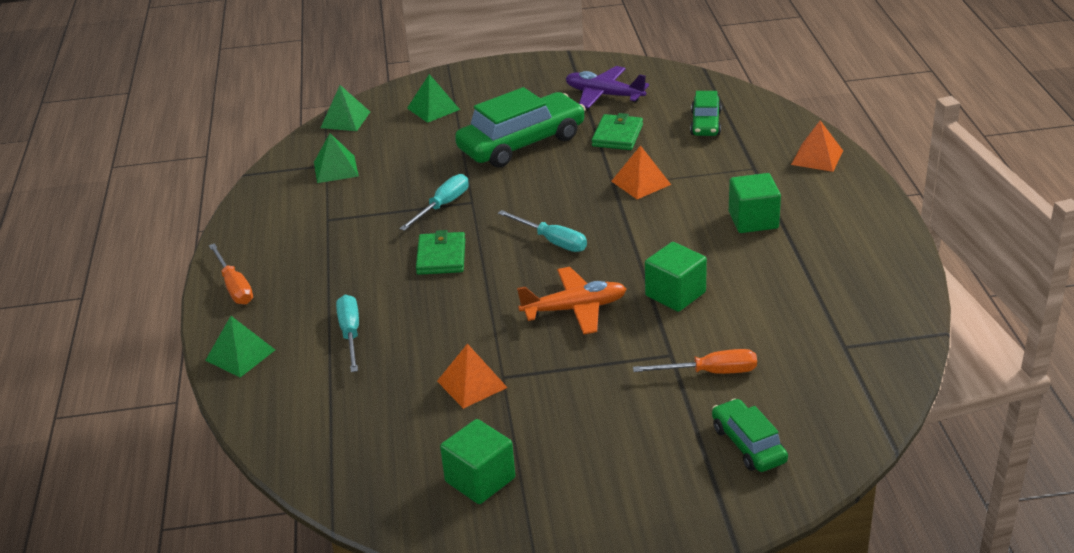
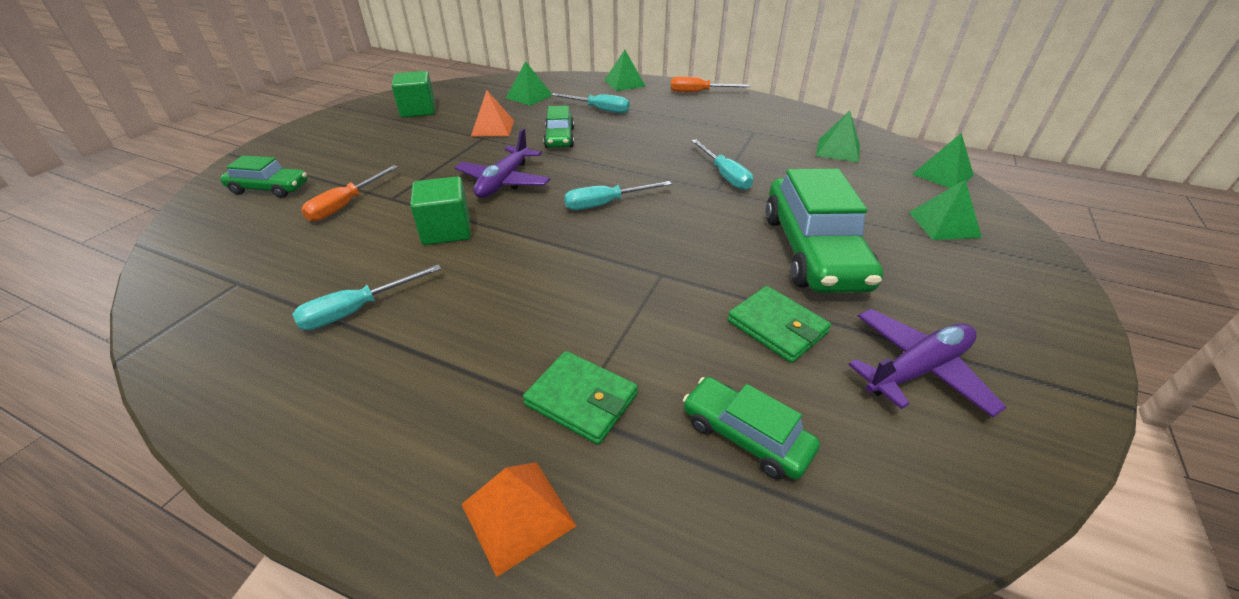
camera: 120 degrees right, 5 degrees up
green wallet [416,230,465,275] -> green wallet moved to [523,351,638,445]
orange plane [517,267,626,335] -> purple plane [455,128,550,198]
orange pyramid [611,145,671,199] -> none
green cube [729,173,781,233] -> none
none -> turquoise screwdriver [292,265,441,330]
none -> green pyramid [506,61,552,106]
none -> green car [544,106,574,148]

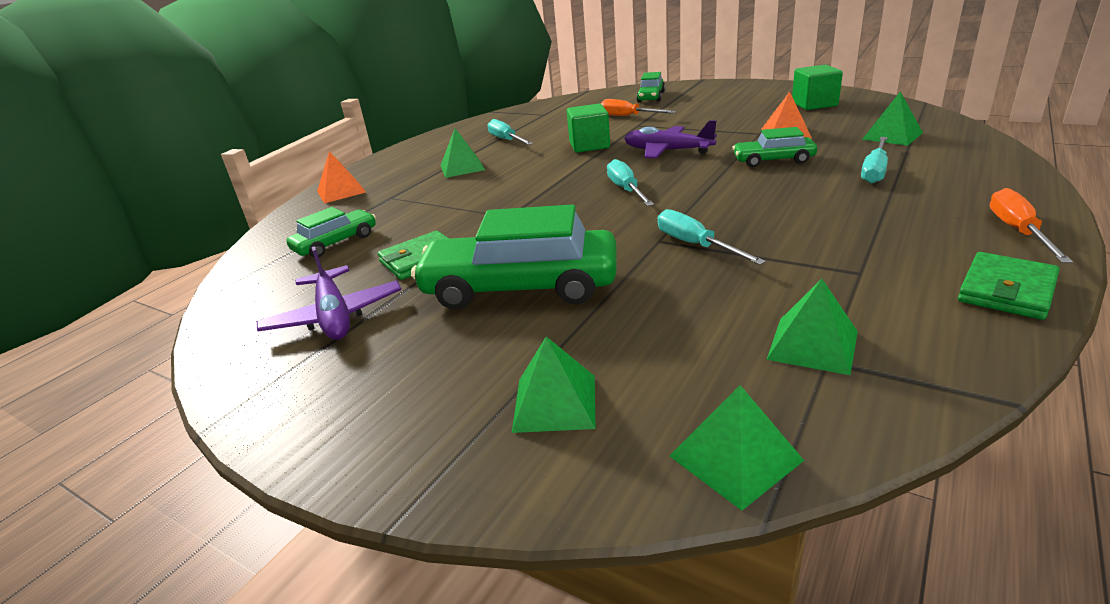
camera: 100 degrees right, 10 degrees down
green wallet [523,351,638,445] -> green wallet moved to [958,252,1060,320]
green pyramid [604,50,646,91] -> green pyramid moved to [440,128,485,178]
turquoise screwdriver [691,139,753,190] -> turquoise screwdriver turned 75 degrees clockwise [658,209,766,265]

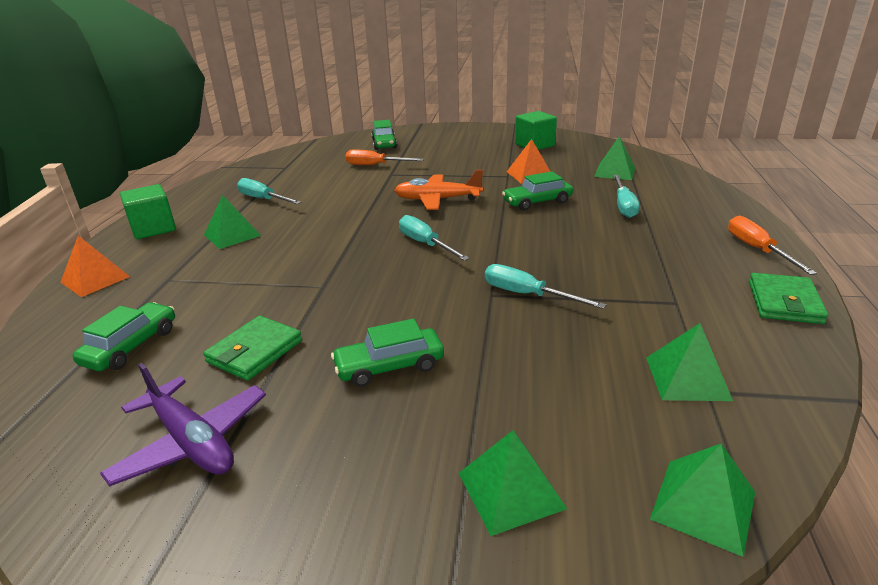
camera: 25 degrees left, 0 degrees up
green car [411,205,617,310] -> green car [331,319,444,387], size x0.53
green cube [567,103,610,153] -> green cube moved to [120,184,176,239]
purple plane [624,120,717,159] -> orange plane [394,170,483,210]

